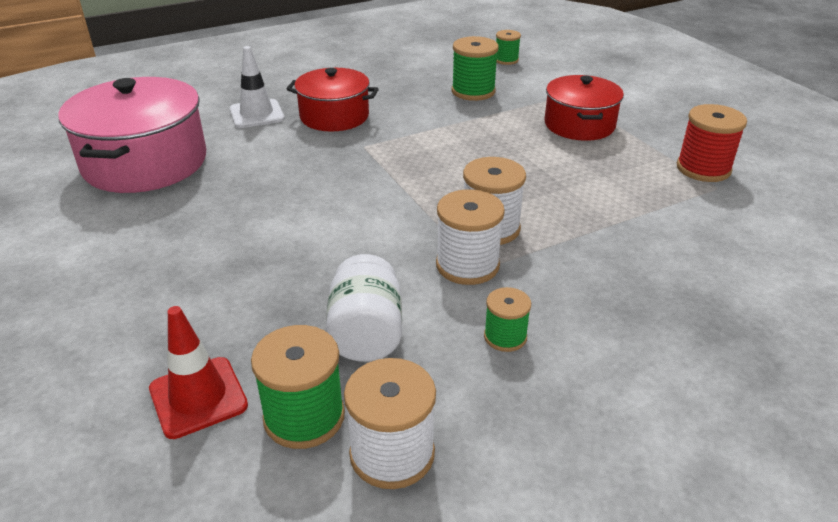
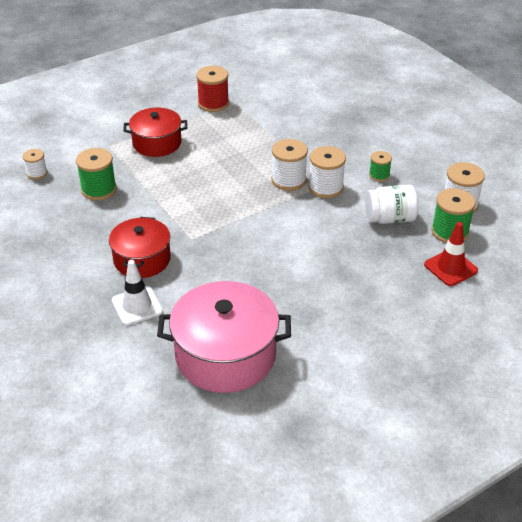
camera: 95 degrees left, 5 degrees up
green spool [496,30,521,65] -> white spool [23,149,48,180]

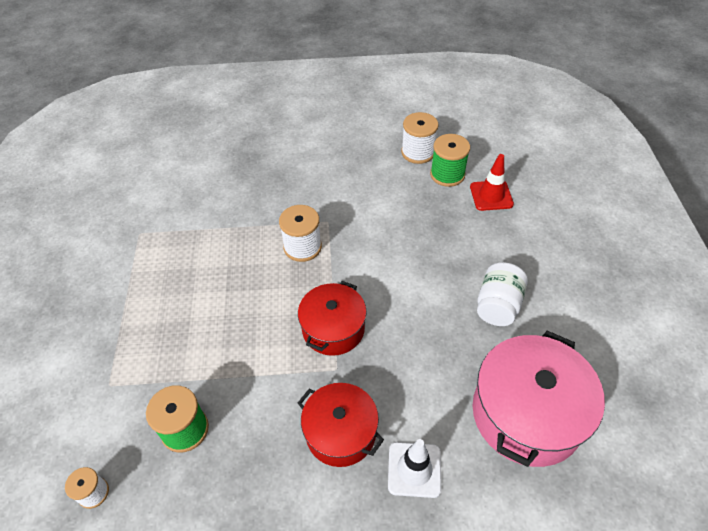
camera: 60 degrees left, 10 degrees up
red pot [123,108,187,157] -> red pot moved to [298,281,367,356]
red spool [196,66,229,112] -> none
white spool [308,146,346,198] -> none
white jar [365,185,418,224] -> white jar moved to [477,262,528,326]
green spool [369,151,392,182] -> none

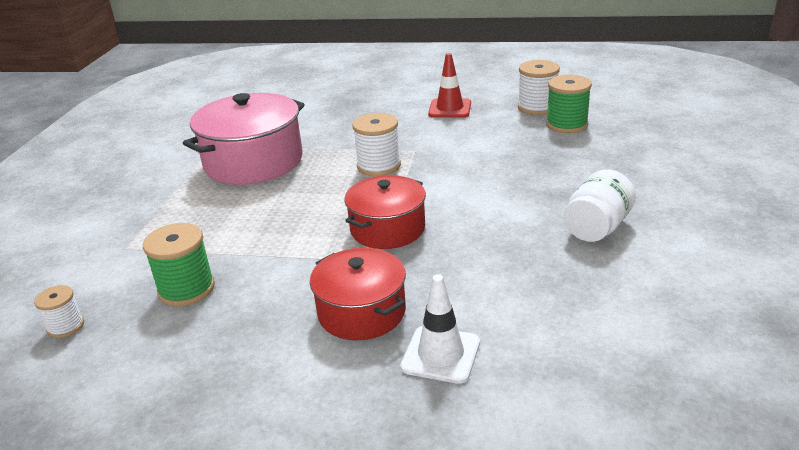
camera: 15 degrees right, 20 degrees down
red traffic cone [470,154,514,211] -> red traffic cone moved to [428,53,471,118]
pink pot [473,331,605,467] -> pink pot moved to [183,93,305,185]

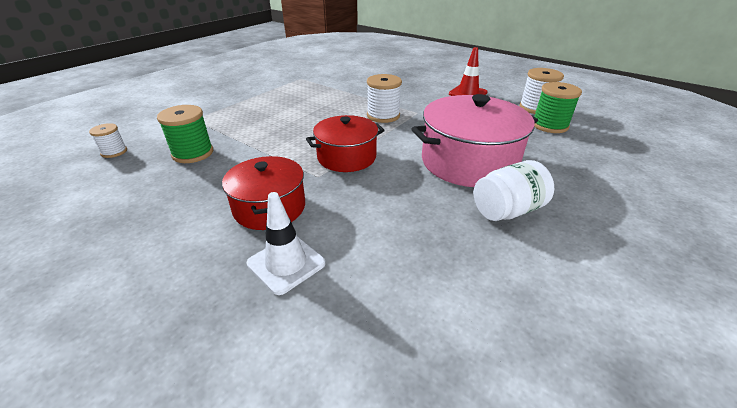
camera: 25 degrees right, 5 degrees up
pink pot [183,93,305,185] -> pink pot moved to [411,94,538,187]

